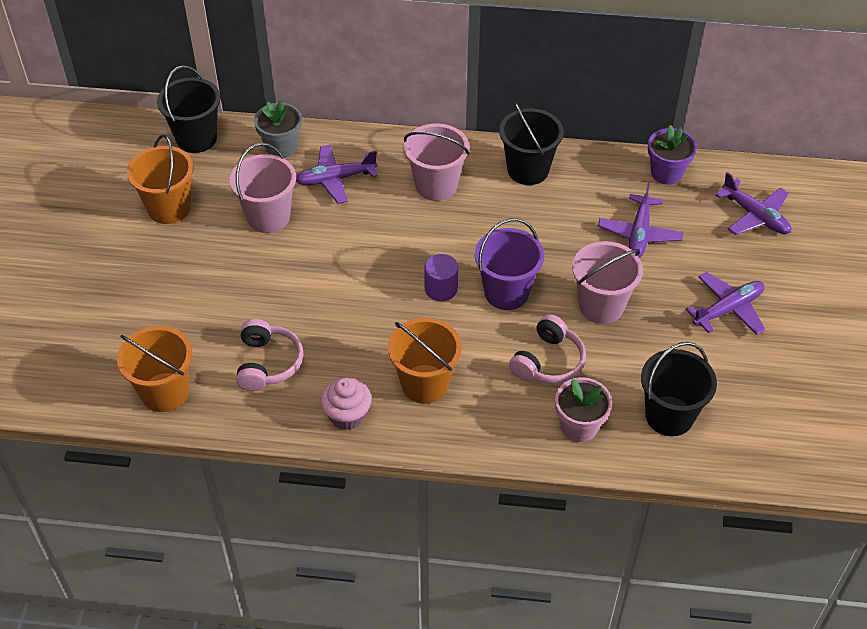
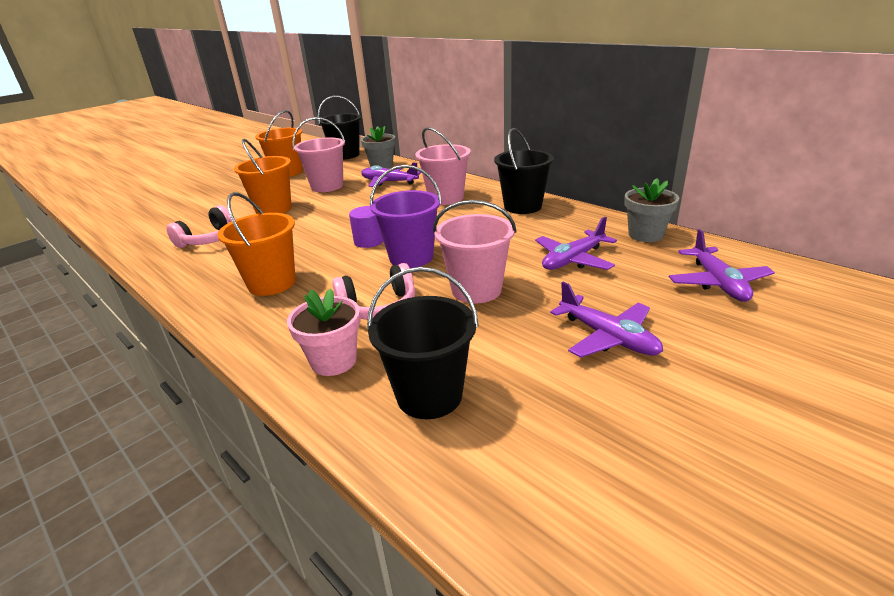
camera: 40 degrees right, 20 degrees down
orange bucket [117,326,192,412] -> orange bucket moved to [234,138,292,214]
pink cupcake [321,377,372,430] -> none
purple flower pot [648,125,697,185] -> grey flower pot [624,178,679,242]
purple plane [685,272,766,335] -> purple plane turned 45 degrees clockwise [550,282,663,358]

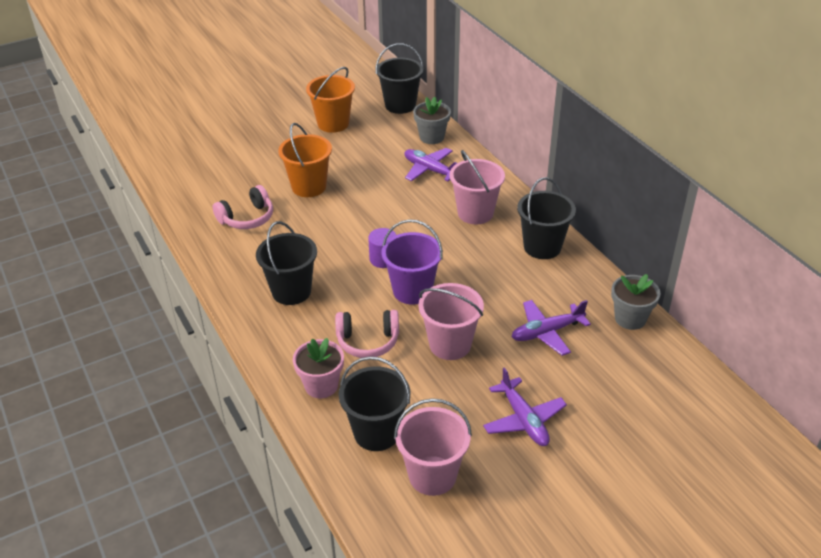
camera: 15 degrees right, 10 degrees up
orange bucket [217,192,296,296] -> black bucket [256,221,317,305]
pink bucket [292,117,345,192] -> pink bucket moved to [394,398,472,496]
purple plane [669,229,775,302] -> none

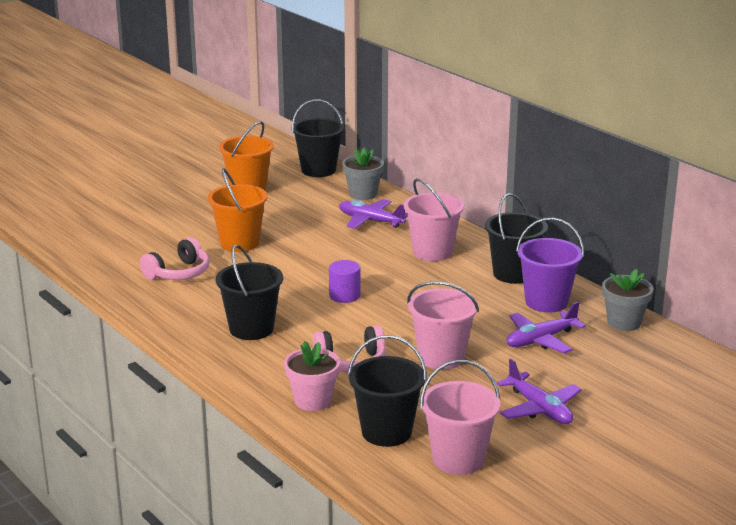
camera: 10 degrees left, 15 degrees down
purple bucket [381,219,443,305] -> purple bucket moved to [516,218,584,313]

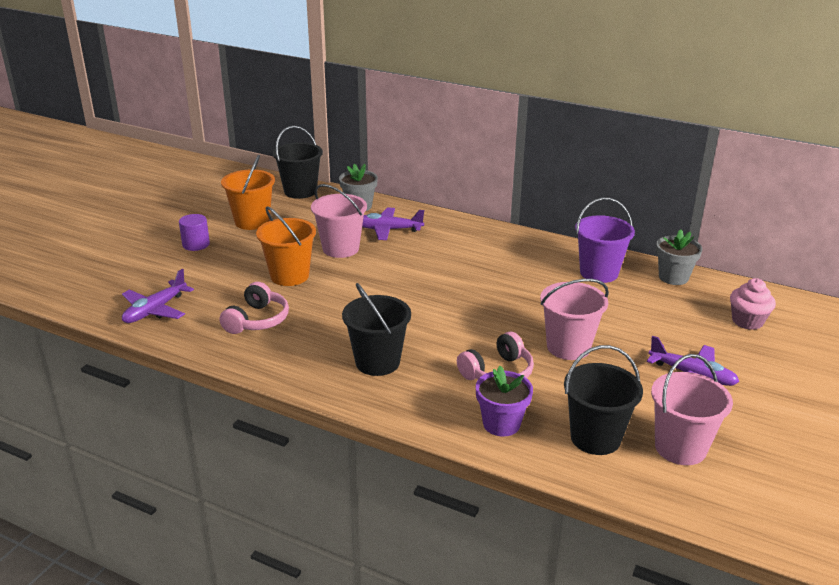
camera: 25 degrees left, 5 degrees up
pink flower pot [284,341,340,411] -> purple flower pot [476,366,533,437]
purple cylinder [329,260,360,303] -> purple cylinder moved to [179,214,210,251]
pink bucket [403,179,464,261] -> pink bucket moved to [311,184,367,258]
black bucket [485,193,548,284] -> none
purple plane [506,302,586,353] -> purple plane moved to [122,269,194,323]
none -> pink cupcake [730,278,776,330]

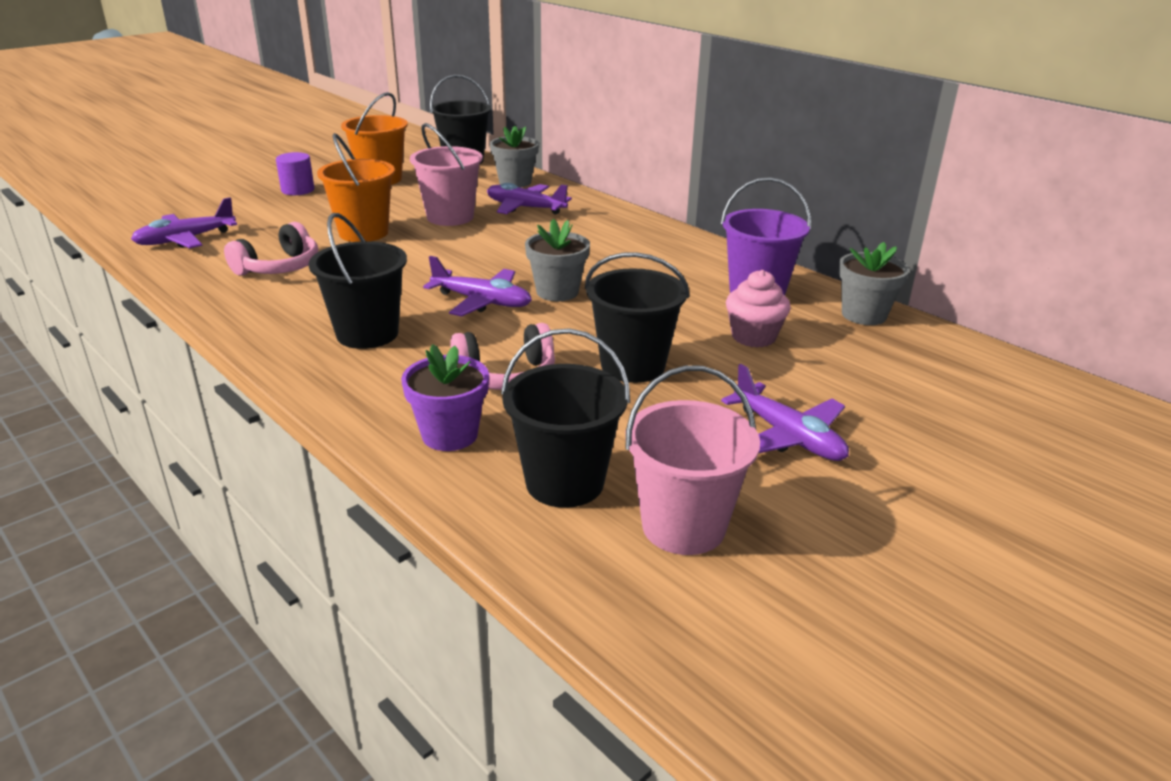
camera: 20 degrees right, 0 degrees up
pink bucket [540,279,609,360] -> black bucket [585,252,689,383]
pink cupcake [730,278,776,330] -> pink cupcake moved to [726,270,791,347]
none -> purple plane [423,256,532,317]
none -> grey flower pot [525,219,590,301]

